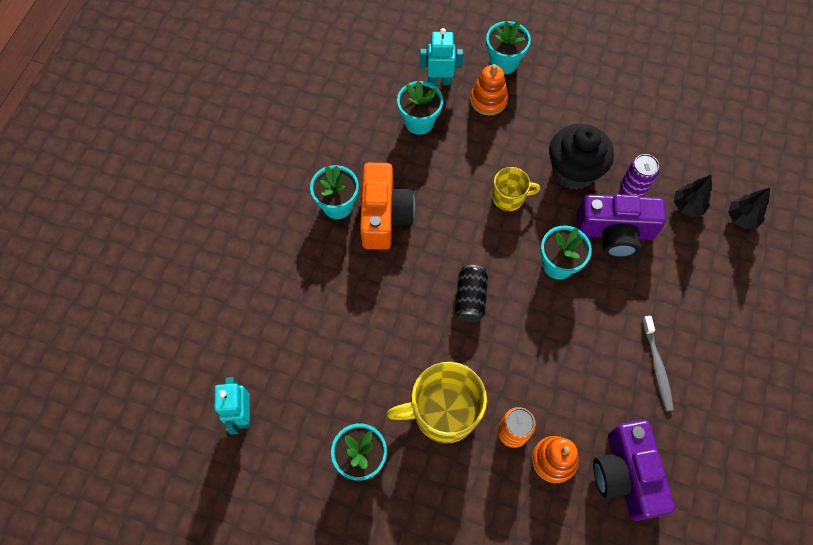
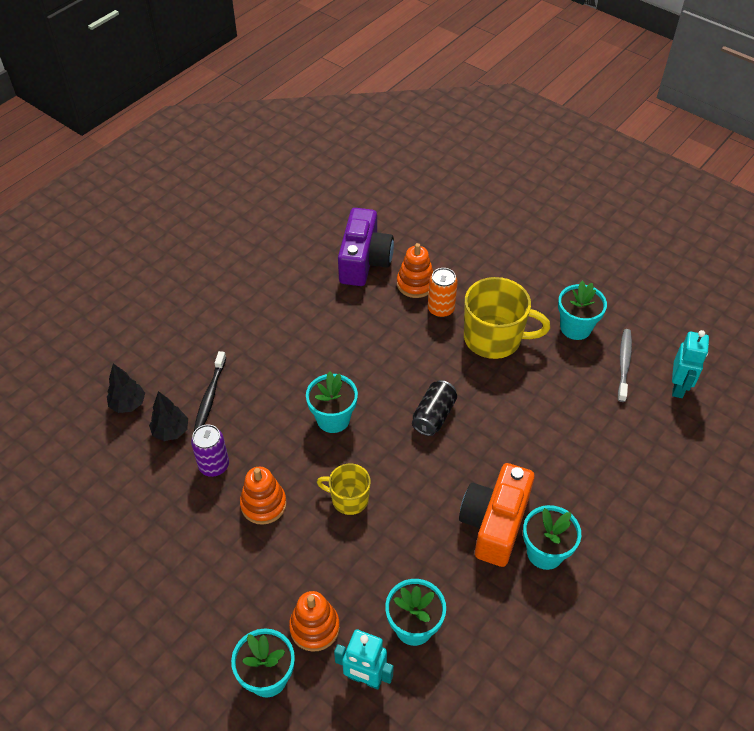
camera: 160 degrees left, 15 degrees down
black cupcake [549,124,614,190] -> orange stacking toy [240,467,287,525]
purple camera [576,194,666,258] -> none
grey toothbrush [642,316,674,411] -> grey toothbrush moved to [618,329,632,402]
none -> black toothbrush [194,351,226,431]

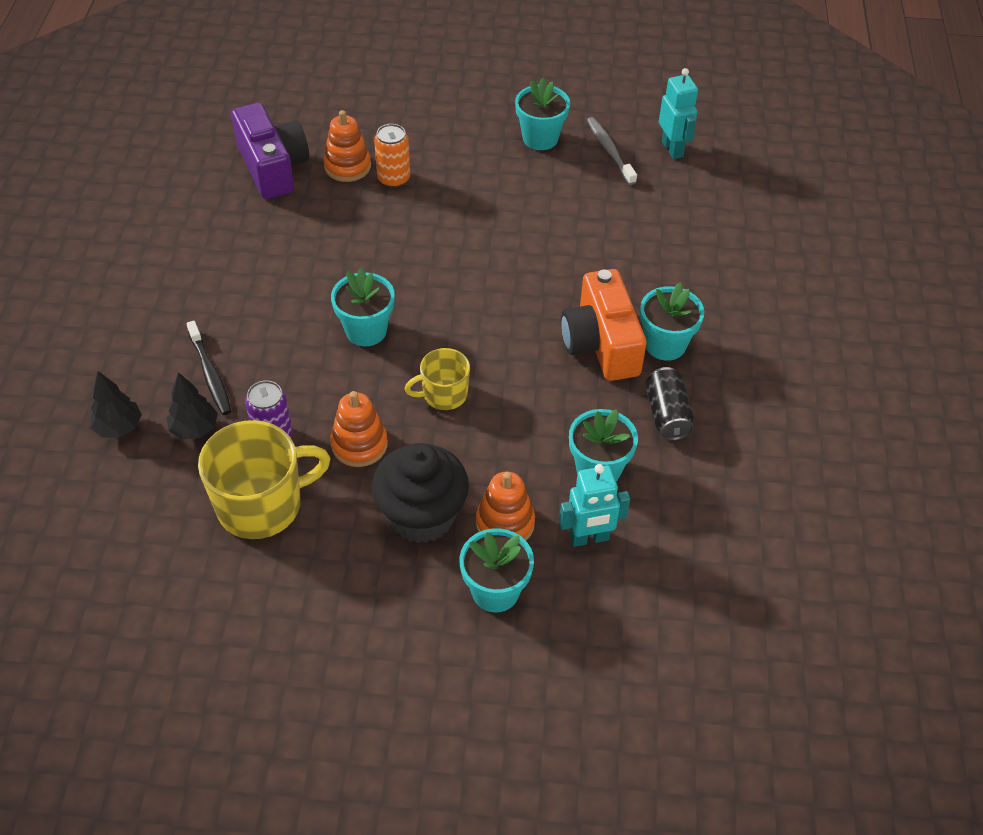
camera: 35 degrees left, 0 degrees up
black can [412,380,457,436] -> black can moved to [645,367,695,441]
yellow mug [464,277,550,359] -> yellow mug moved to [198,420,331,539]
none -> black cupcake [372,443,469,543]

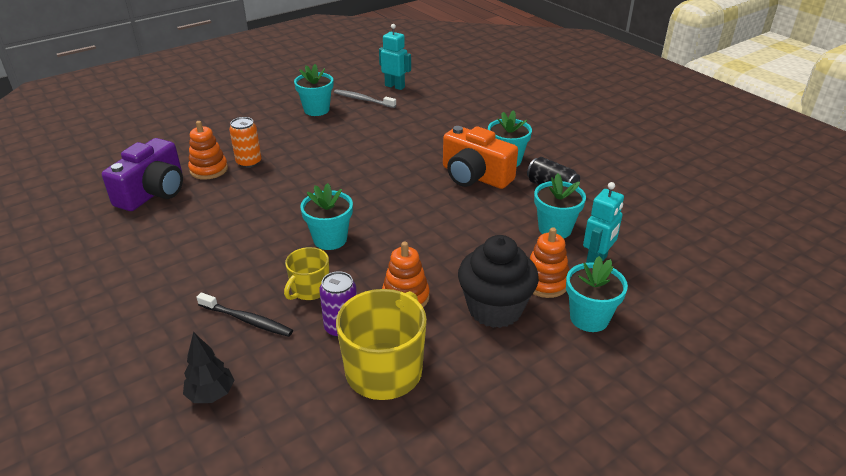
camera: 40 degrees left, 15 degrees down
black tree [167,372,218,439] -> none
purple camera [231,103,309,199] -> purple camera turned 90 degrees clockwise [102,138,183,211]
yellow mug [405,348,470,410] -> yellow mug moved to [284,247,329,300]

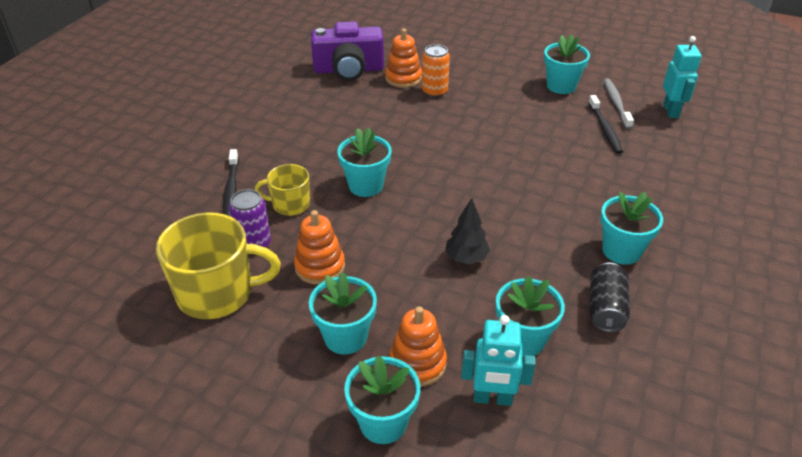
camera: 60 degrees right, 5 degrees up
black tree [183,332,234,403] -> black tree moved to [445,198,490,264]
orange camera [443,126,518,189] -> none
black cupcake [458,235,539,328] -> turquoise flower pot [309,272,377,354]
none -> black toothbrush [588,95,623,154]

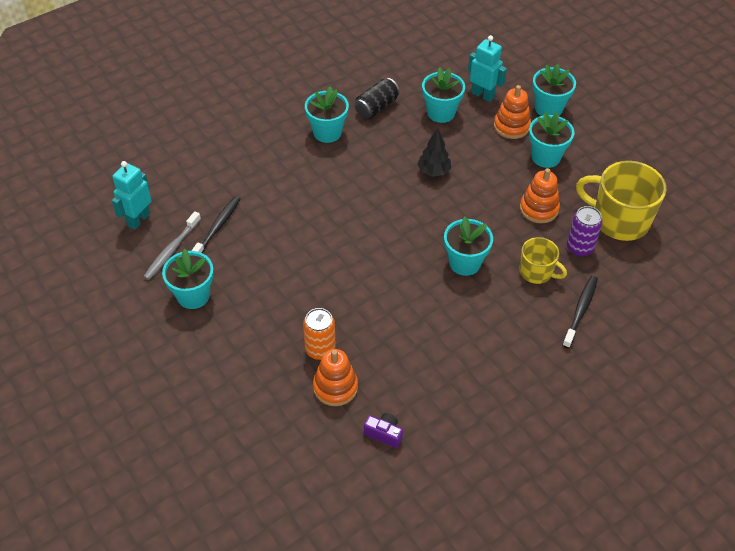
camera: 150 degrees left, 10 degrees up
purple camera [311,21,384,81] -> purple camera [364,413,403,448], size x0.42

